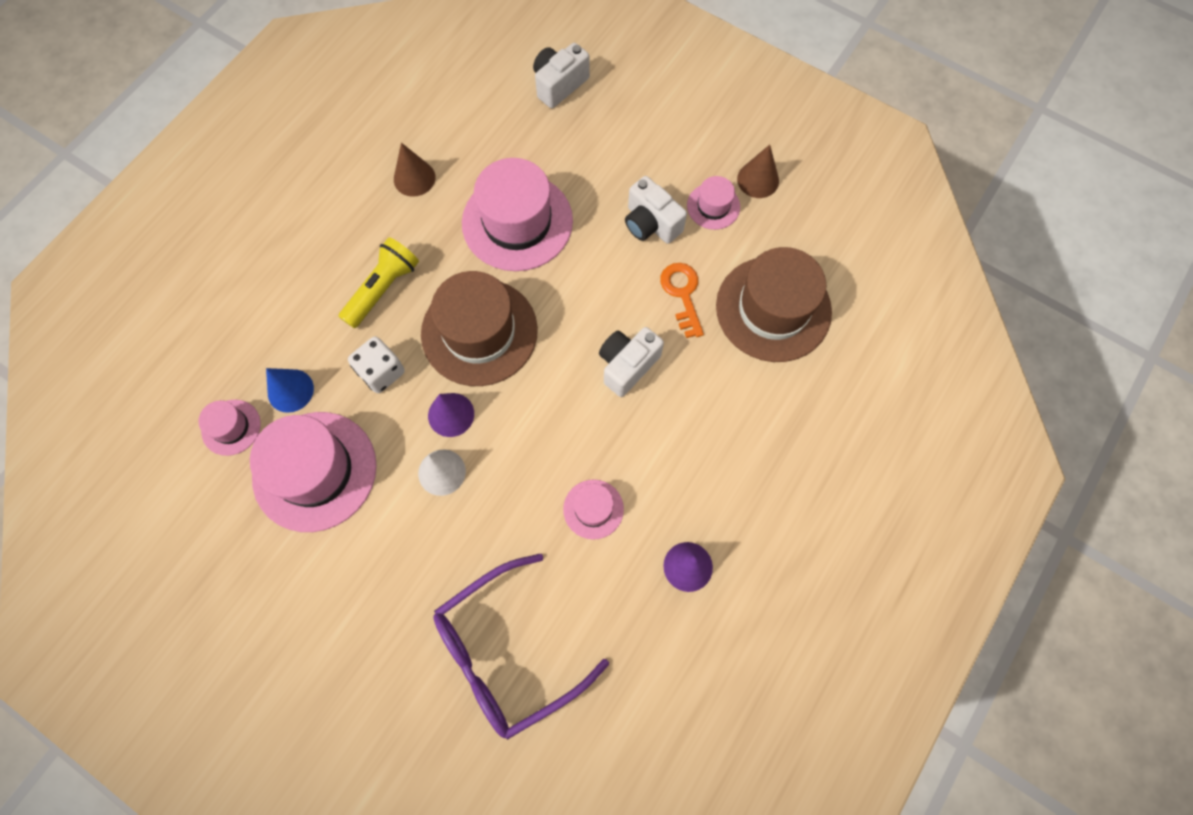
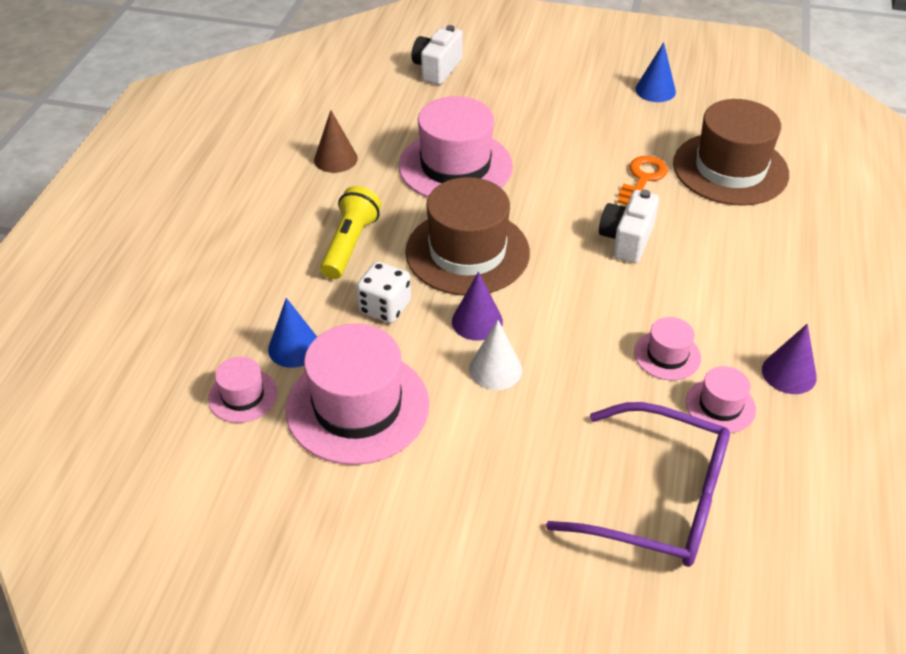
camera: 20 degrees left, 25 degrees down
purple glasses [433,554,609,740] -> purple glasses turned 105 degrees counterclockwise [546,402,730,567]
white camera [625,176,687,244] -> none
orange key [660,263,704,338] -> orange key turned 60 degrees clockwise [618,156,668,205]
pink hat [687,176,740,230] -> pink hat moved to [686,366,756,433]
brown cone [737,145,779,198] -> blue cone [635,42,676,102]

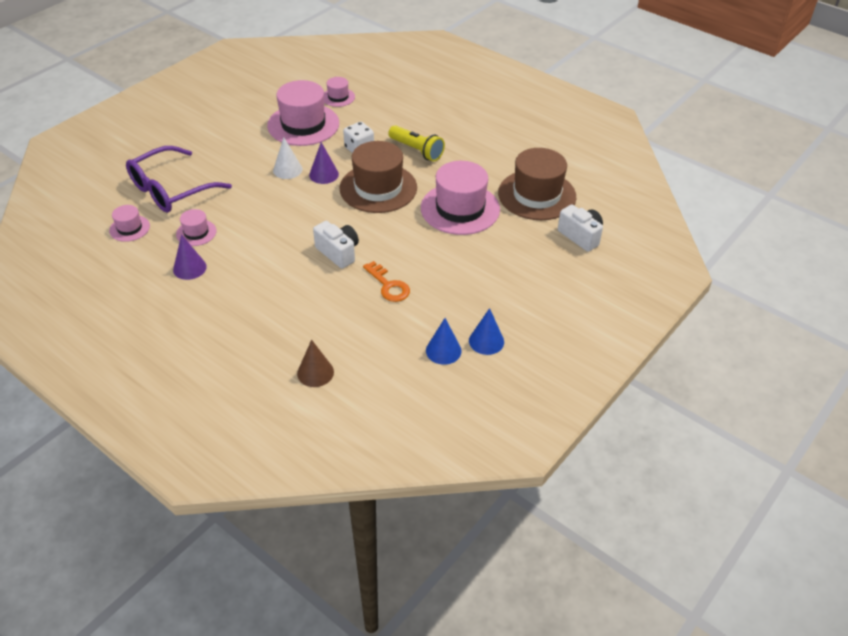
camera: 115 degrees right, 0 degrees up
blue cone [268,298,317,368] -> blue cone moved to [426,318,462,365]
brown cone [314,110,358,173] -> brown cone moved to [297,340,334,387]
pink hat [634,317,701,380] -> pink hat moved to [109,205,150,242]
brown hat [673,99,789,205] -> brown hat moved to [498,148,576,220]

